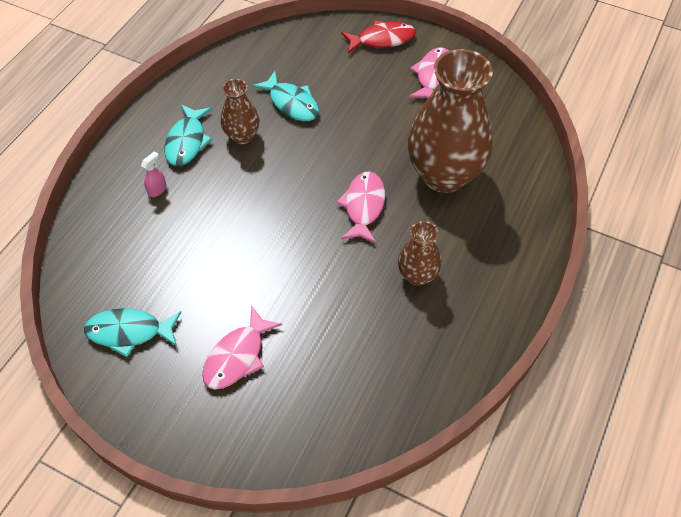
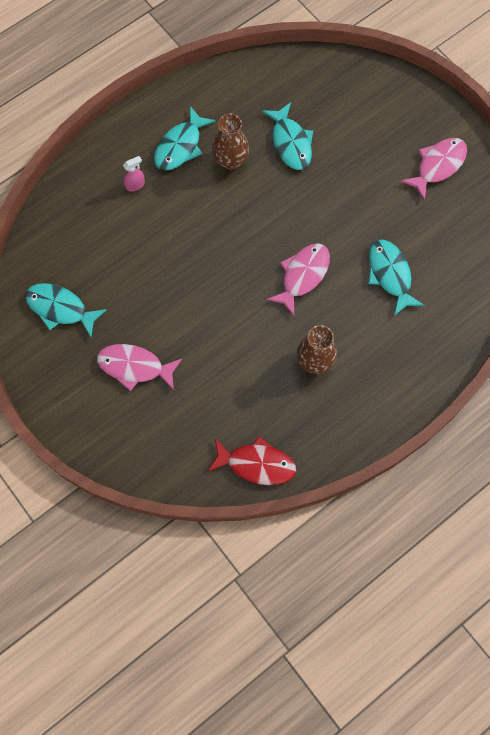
camera: 25 degrees right, 15 degrees up
pink fish [202,306,282,390] -> pink fish turned 45 degrees clockwise [97,344,182,391]
red fish [341,20,416,53] -> red fish moved to [207,436,296,485]
brown vase [408,49,493,193] -> turquoise fish [368,240,424,316]

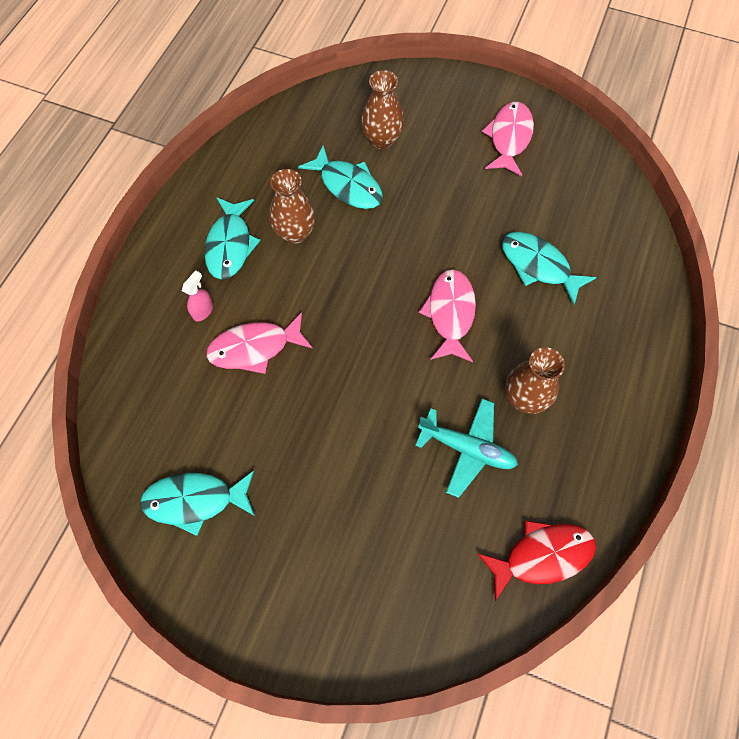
camera: 30 degrees left, 5 degrees down
pink fish [97,344,182,391] -> pink fish moved to [206,312,313,374]
none -> brown vase [361,70,404,149]
none -> turquoise plane [415,398,518,498]

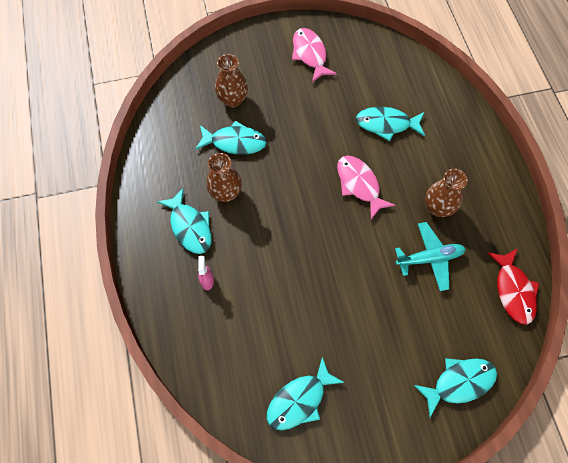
camera: 35 degrees left, 0 degrees up
pink fish [206,312,313,374] -> none
red fish [477,520,596,601] -> red fish turned 135 degrees clockwise [488,248,539,325]
none -> turquoise fish [414,358,497,417]

